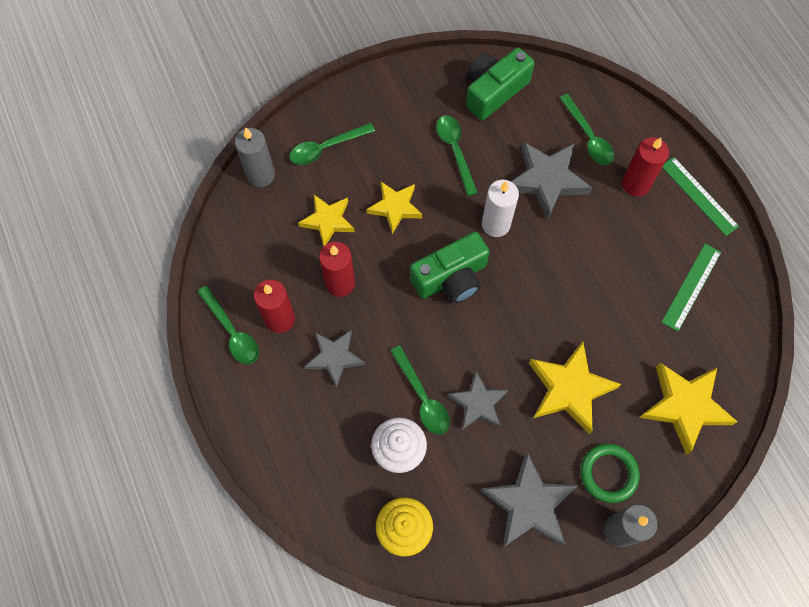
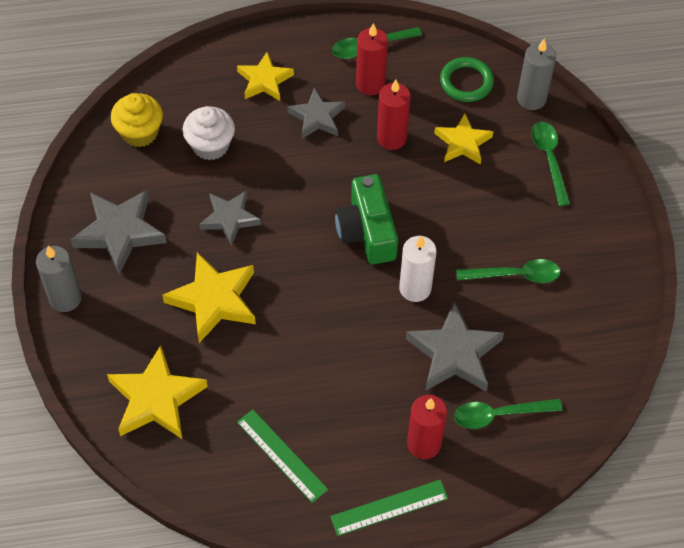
camera: 105 degrees right, 10 degrees down
yellow star [366,182,422,234] -> yellow star moved to [237,52,294,101]
green spoon [390,345,450,435] -> none
green camera [466,48,535,120] -> none
green ring [580,444,640,503] -> green ring moved to [440,57,494,102]

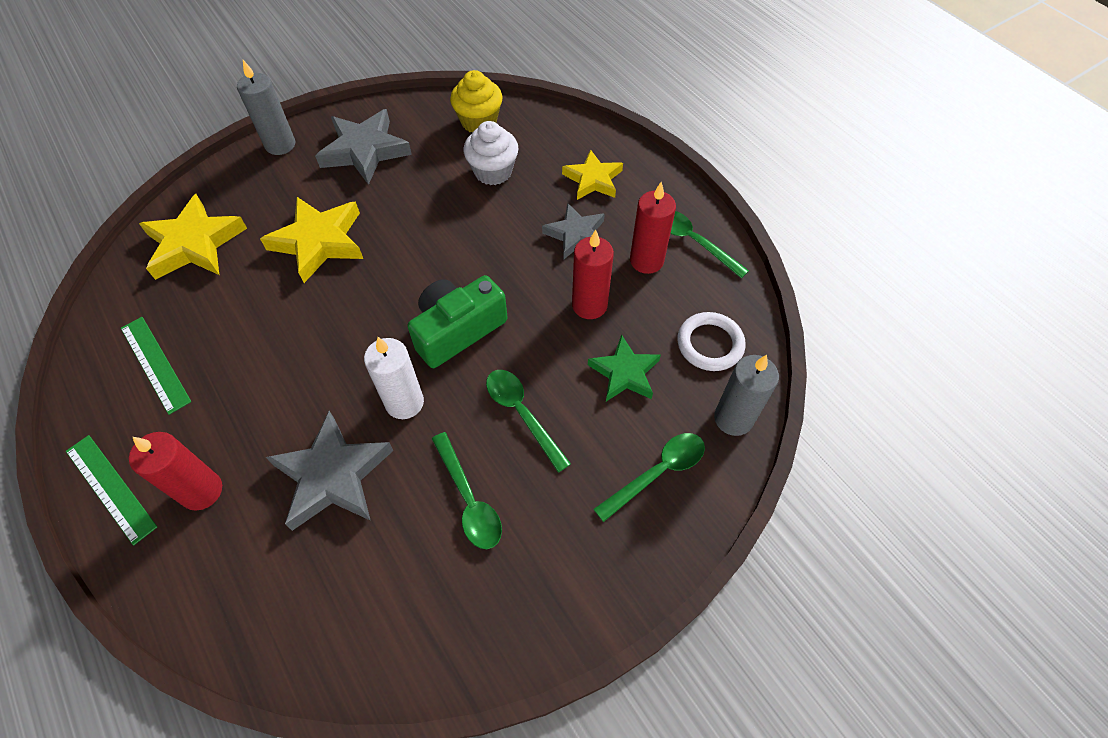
camera: 65 degrees right, 0 degrees up
grey star [199,190,261,246] -> none
green ruler [237,409,328,503] -> green ruler turned 60 degrees counterclockwise [121,317,192,415]
yellow star [434,113,494,165] -> green star [588,334,661,402]
green ring [440,57,494,102] -> white ring [677,312,745,371]
green spoon [454,399,562,429] -> green spoon moved to [486,370,571,473]

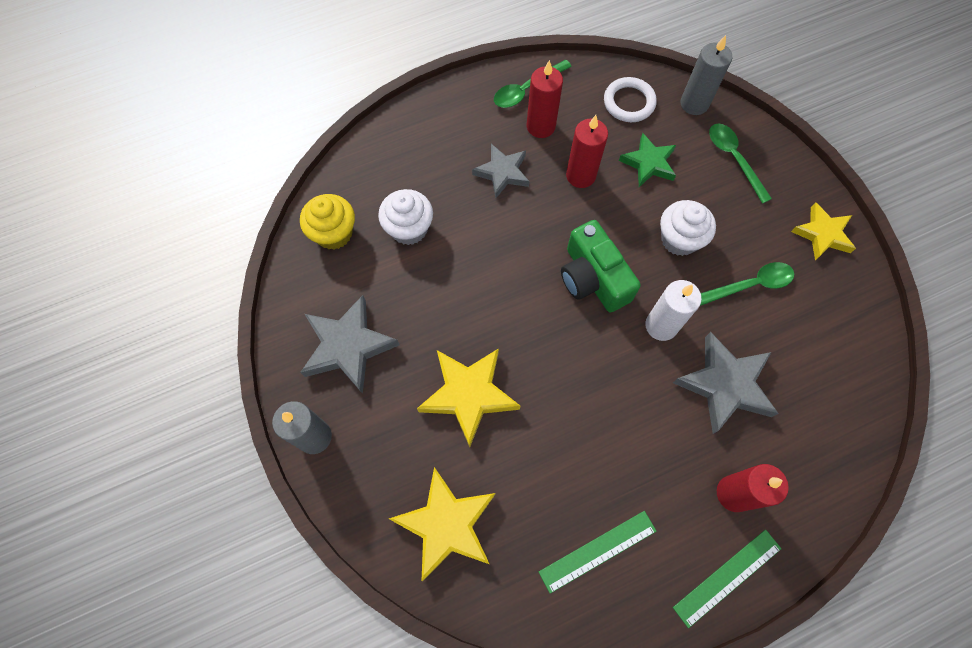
camera: 80 degrees left, 10 degrees up
green spoon [486,370,571,473] -> white cupcake [660,200,716,256]
yellow star [562,149,623,200] -> yellow star moved to [791,202,856,260]

